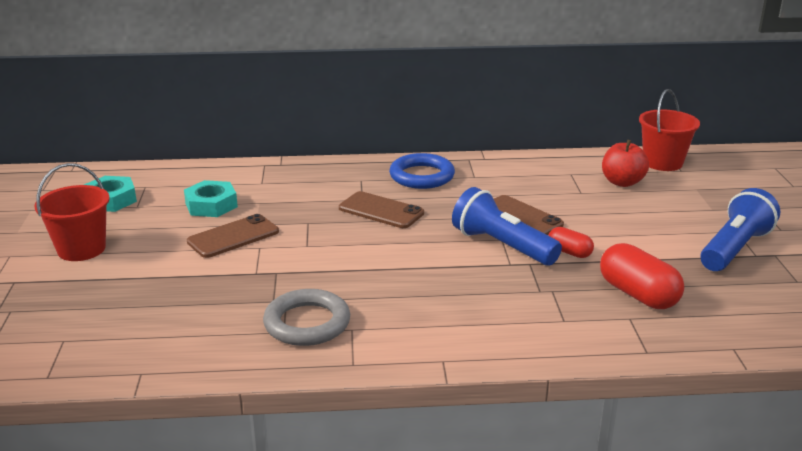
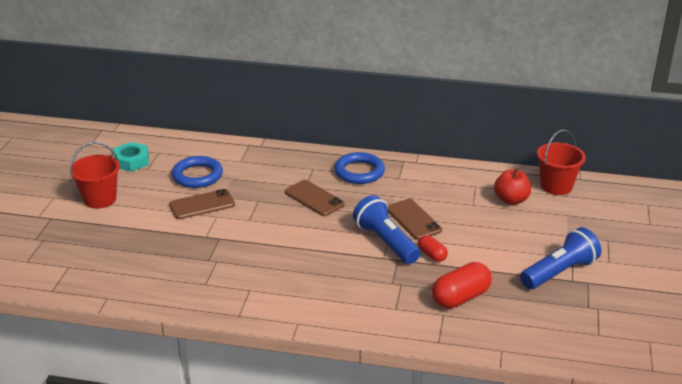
camera: 15 degrees right, 5 degrees up
turquoise nut [184,180,238,217] -> blue ring [172,156,223,188]
grey ring [263,289,350,346] -> none
red capsule [600,243,684,309] -> red capsule turned 75 degrees clockwise [432,262,492,308]

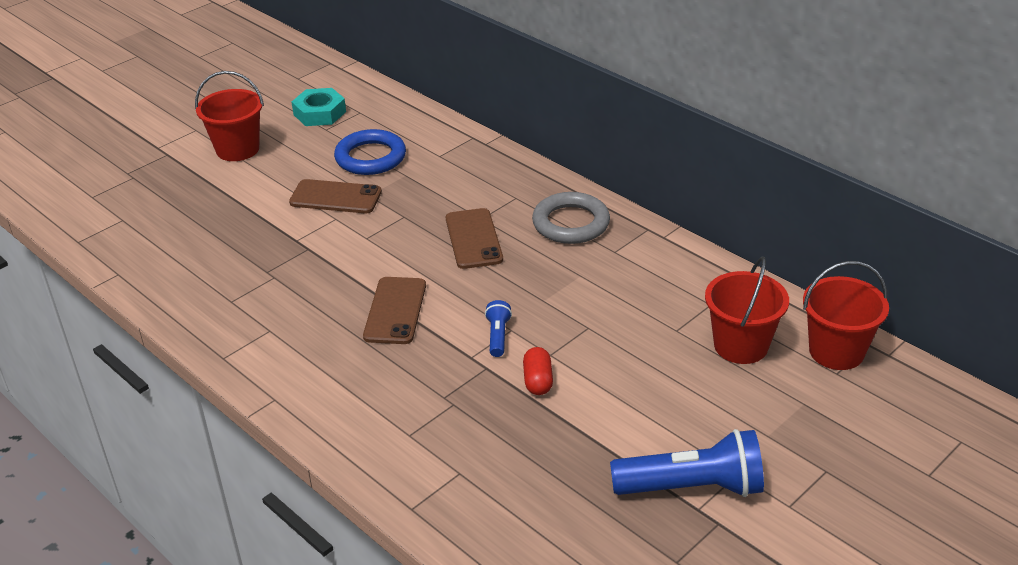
camera: 35 degrees right, 5 degrees up
blue ring [334,152,385,184] -> grey ring [532,192,610,244]
blue flashlight [353,195,420,264] -> blue flashlight [485,300,512,357], size x0.47
brown phone [388,199,442,240] -> brown phone moved to [363,277,426,344]
red capsule [432,262,492,308] -> none
red apple [494,169,531,205] -> red bucket [705,257,789,364]

